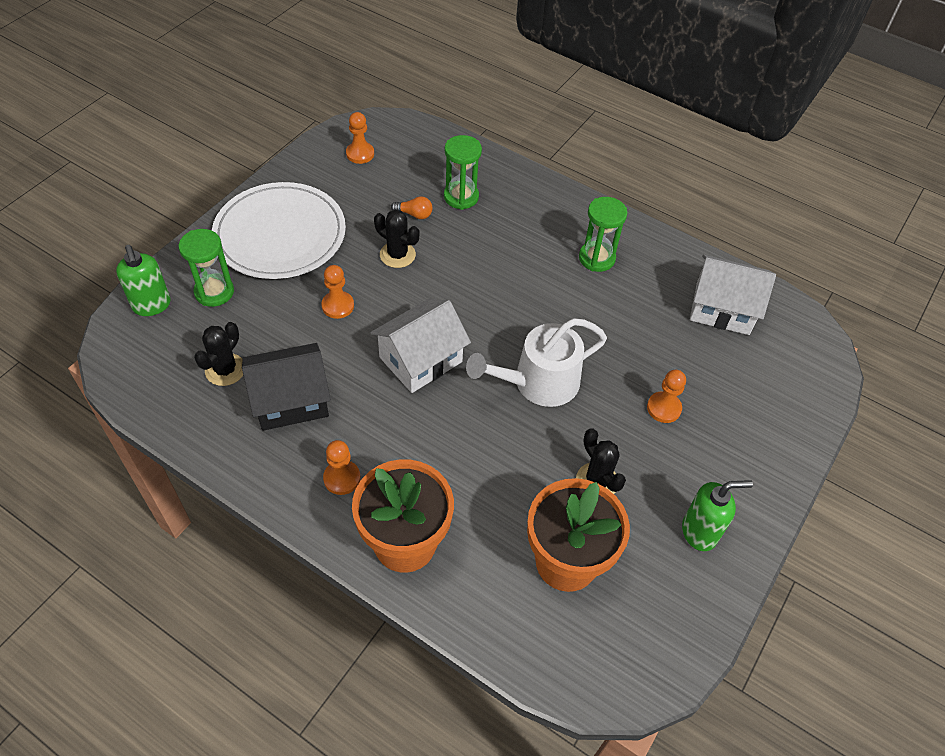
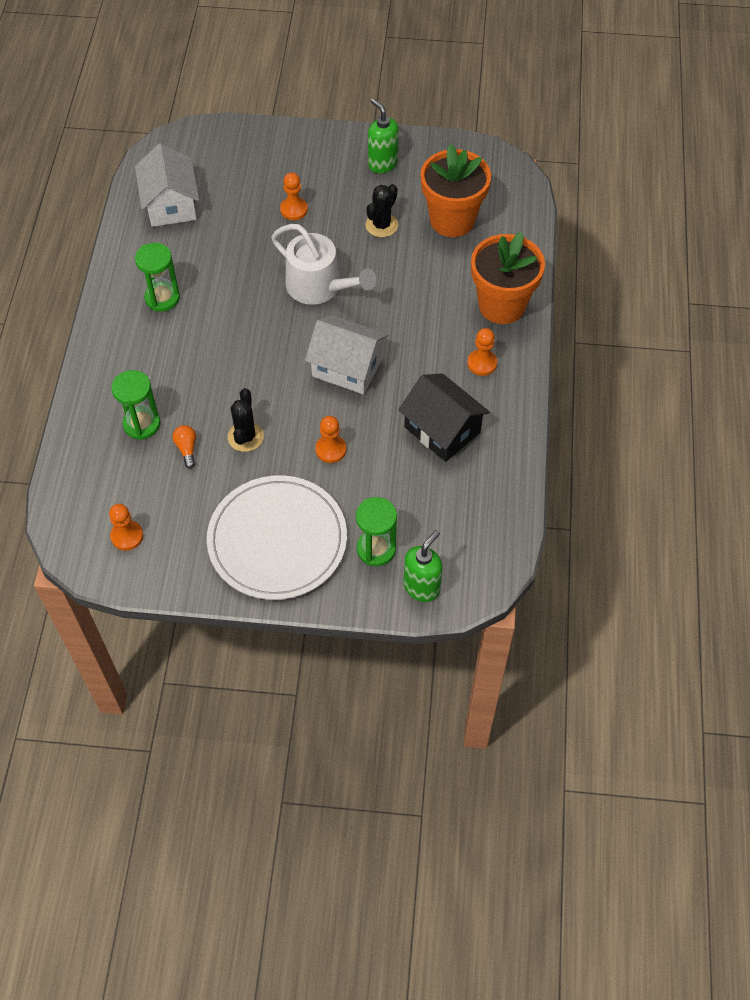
camera: 115 degrees left, 5 degrees up
black cactus [194,322,243,386] -> none

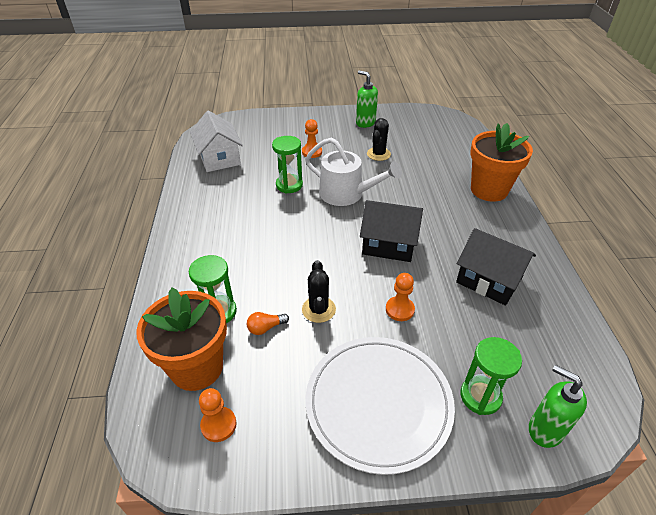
camera: 10 degrees left, 15 degrees down
green hourglass [135,243,180,312] -> green hourglass moved to [272,136,303,193]
orange light bulb [172,425,196,469] -> orange light bulb turned 90 degrees counterclockwise [247,312,289,335]
white house [305,315,388,394] -> black house [360,200,423,262]
green soap dispenser [404,530,443,602] -> green soap dispenser turned 75 degrees counterclockwise [529,365,587,448]
orange flower pot [421,144,491,237] -> orange flower pot moved to [136,288,227,391]
orange pawn [467,328,497,376] -> none

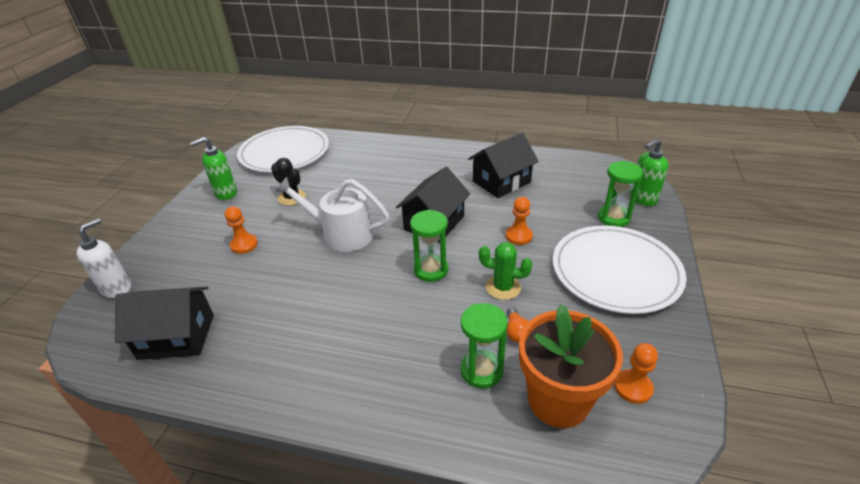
camera: 70 degrees left, 5 degrees down
white house [190,110,243,172] -> black house [115,286,214,360]
green hourglass [272,136,303,193] -> green hourglass moved to [410,210,449,282]
black cactus [302,260,336,323] -> green cactus [479,242,532,300]
white watering can [305,137,402,206] -> white watering can turned 120 degrees counterclockwise [275,177,390,252]
orange flower pot [470,123,533,202] -> none
none -> white soap dispenser [77,218,131,298]
none -> white plate [237,126,329,172]

